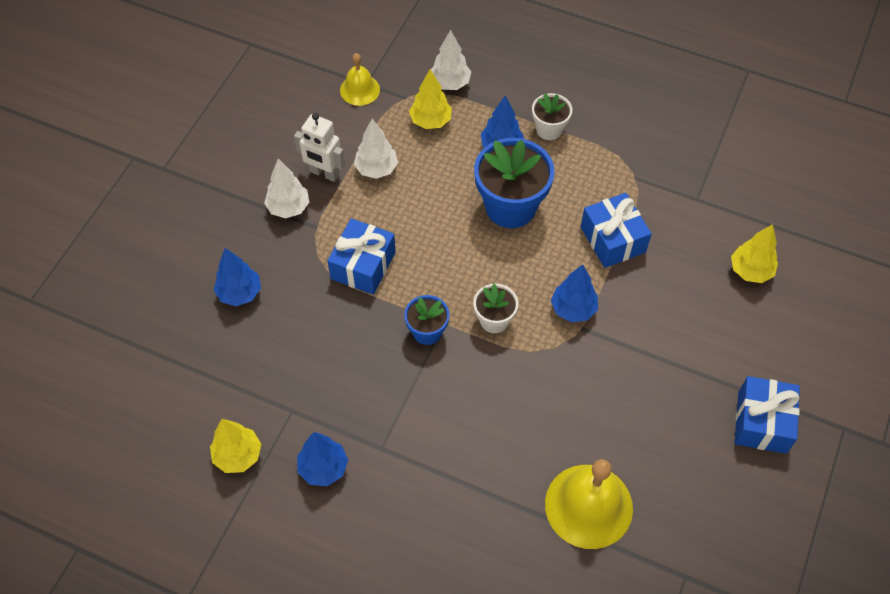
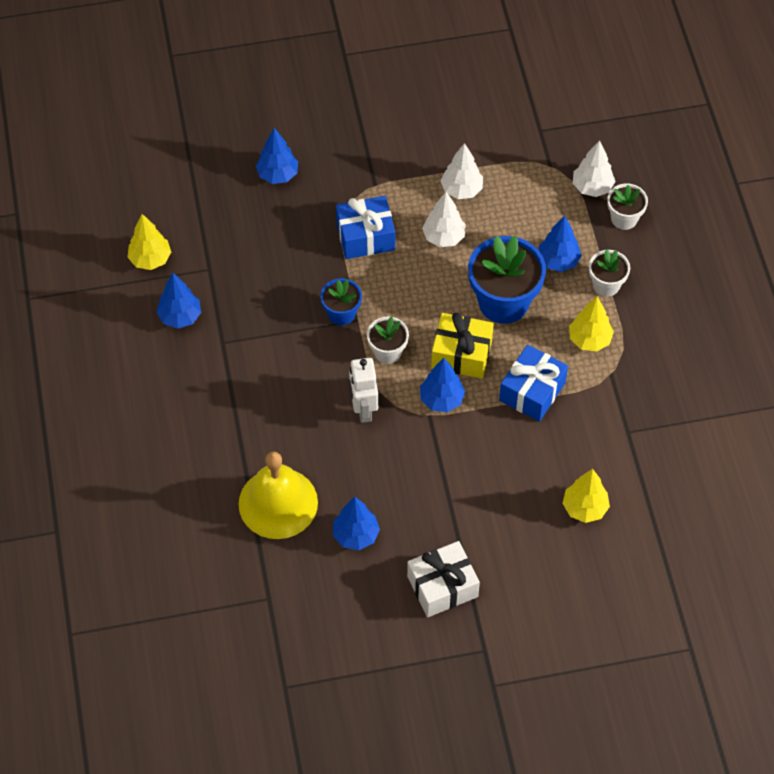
camera: 55 degrees right, 0 degrees up
white tree [264,159,309,218] -> white tree moved to [422,192,466,247]
white robot [294,113,345,182] -> white robot moved to [349,358,378,423]
yellow bell [340,53,380,106] -> none
yellow tree [409,69,452,129] -> yellow tree moved to [569,296,614,351]
blue gift [735,376,800,454] -> white gift [407,541,480,617]
none -> blue tree [333,497,380,550]
none -> yellow gift [431,313,494,379]
none -> white flower pot [607,183,648,230]

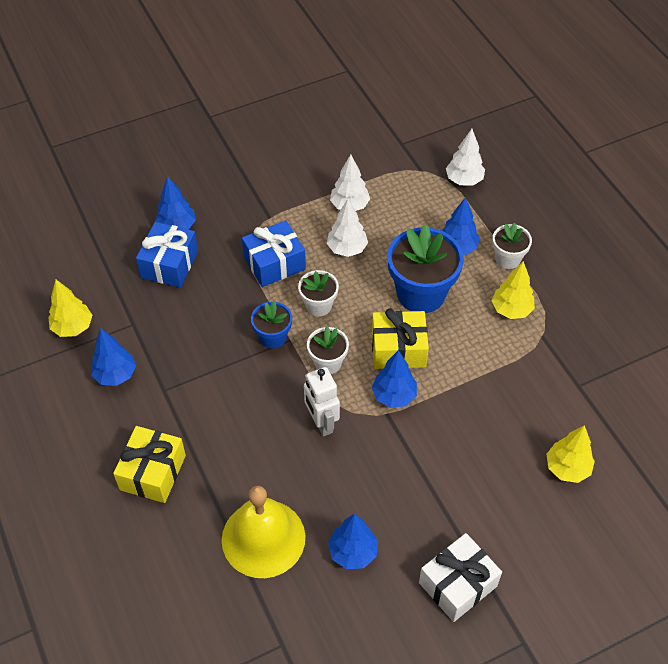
camera: 15 degrees left, 5 degrees down
blue gift [499,345,568,422] -> blue gift moved to [136,222,198,288]
white flower pot [607,183,648,230] -> white flower pot moved to [298,270,339,316]
none -> yellow gift [113,426,186,503]

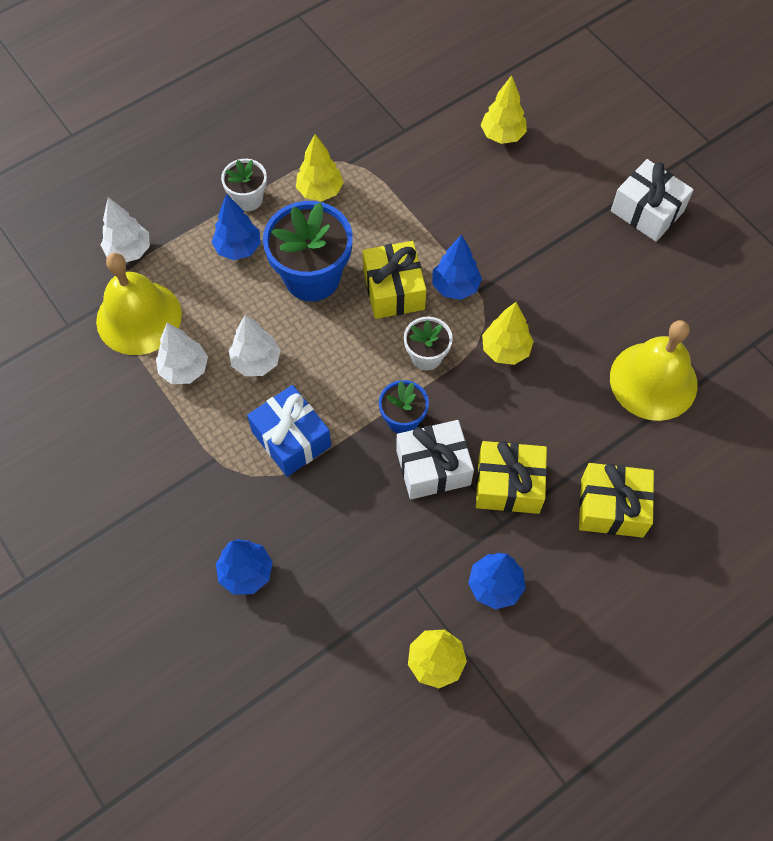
camera: 100 degrees left, 10 degrees up
blue gift [136,222,198,288] -> none
white flower pot [298,270,339,316] -> none
white robot [304,367,340,436] -> yellow tree [482,302,534,365]
blue tree [328,514,378,569] -> none
none -> yellow bell [96,253,182,355]
none -> white gift [396,420,474,499]
none -> yellow gift [476,441,547,514]

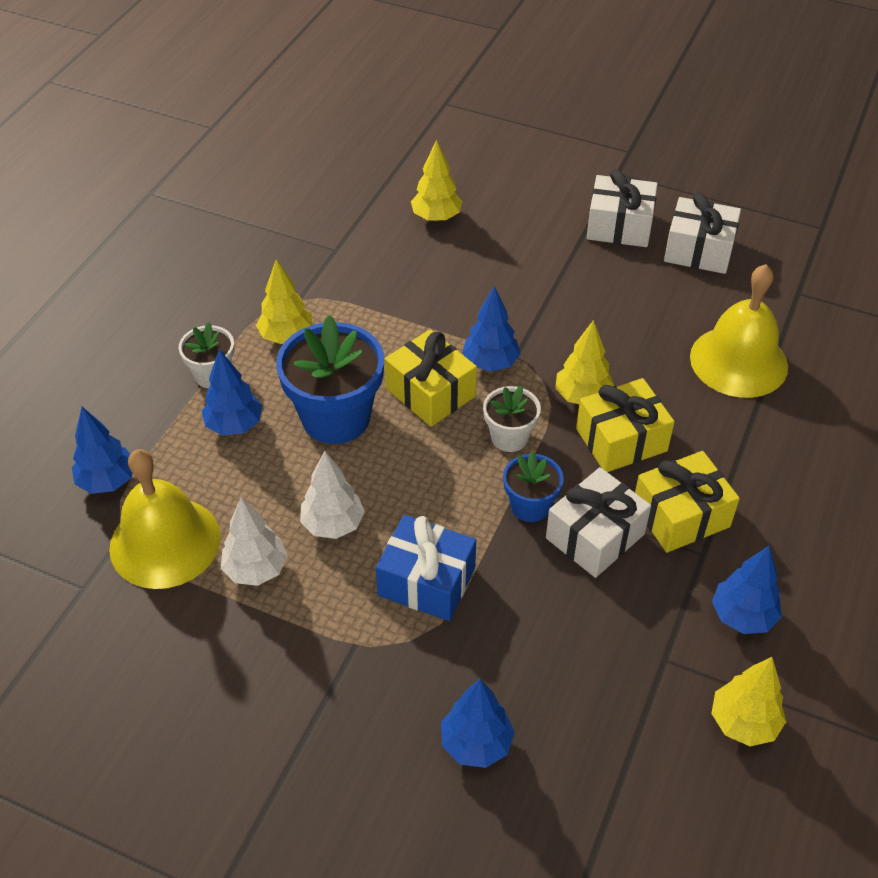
camera: 30 degrees left, 15 degrees down
white tree [101,197,150,262] -> blue tree [72,407,133,494]
yellow gift [579,463,655,538] -> yellow gift moved to [576,378,675,472]
none -> white gift [664,193,741,274]

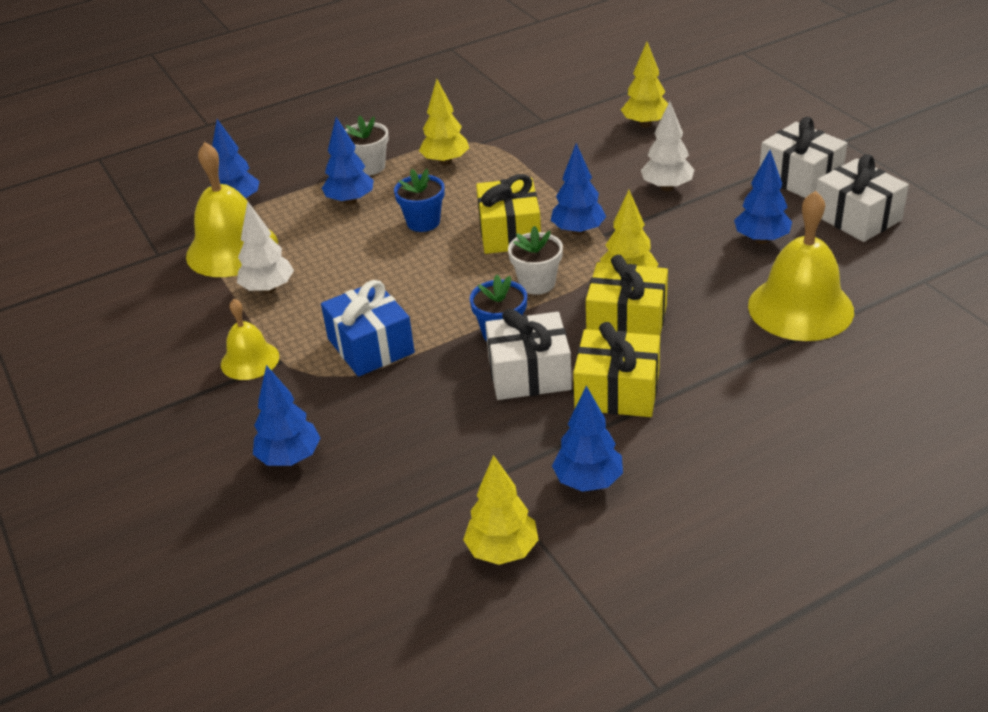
camera: 40 degrees right, 10 degrees down
blue flower pot [276,315,384,444] -> blue flower pot [394,169,445,232], size x0.54
white tree [300,451,365,539] -> white tree moved to [641,101,694,191]
none -> yellow bell [221,299,279,380]
none -> blue tree [734,150,792,244]

